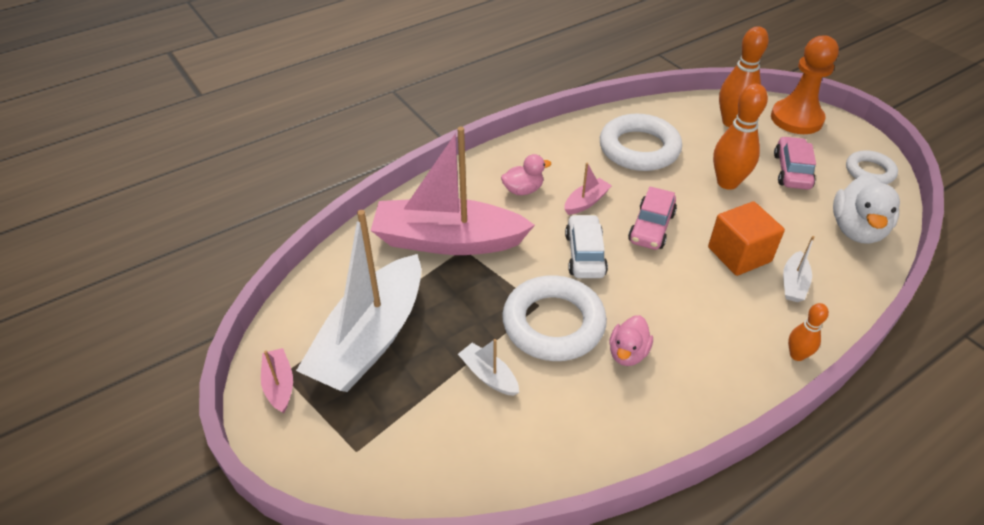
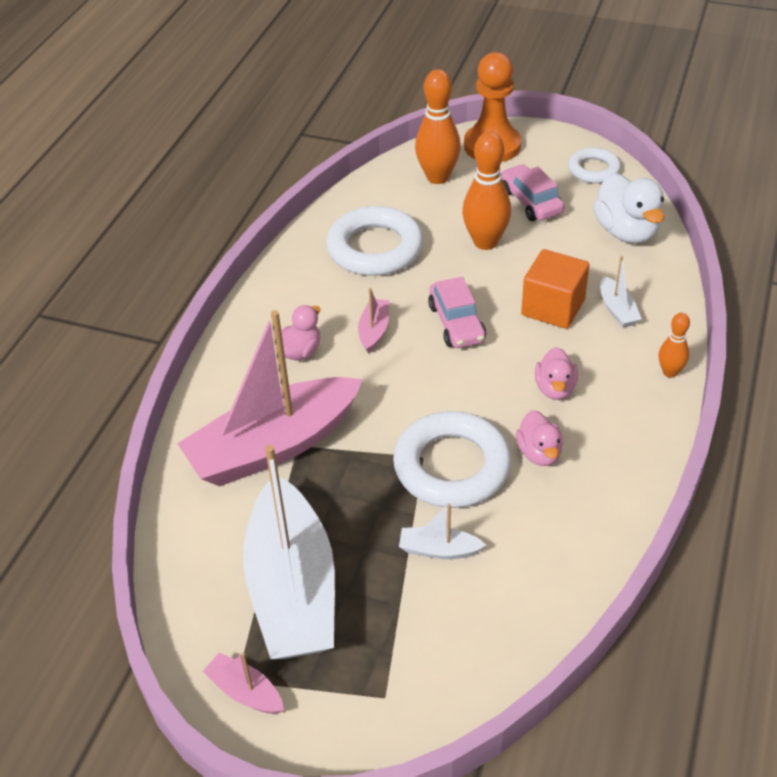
camera: 35 degrees left, 0 degrees up
white car [565,214,608,278] -> none
none -> pink duck [535,347,578,400]

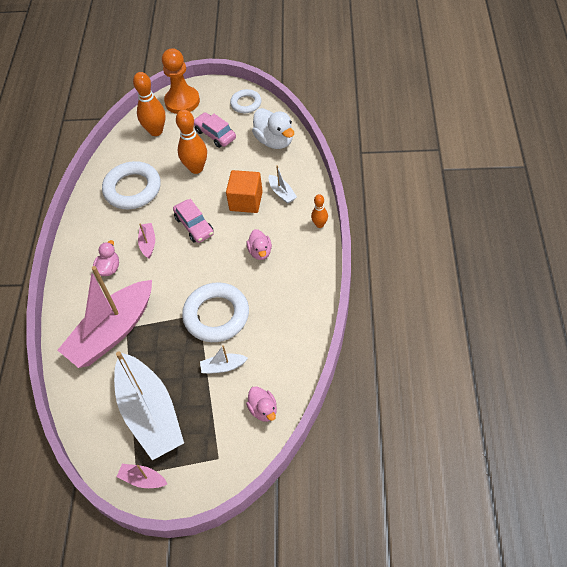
camera: 15 degrees left, 10 degrees up
pink duck [516,410,563,466] -> pink duck moved to [246,386,277,422]

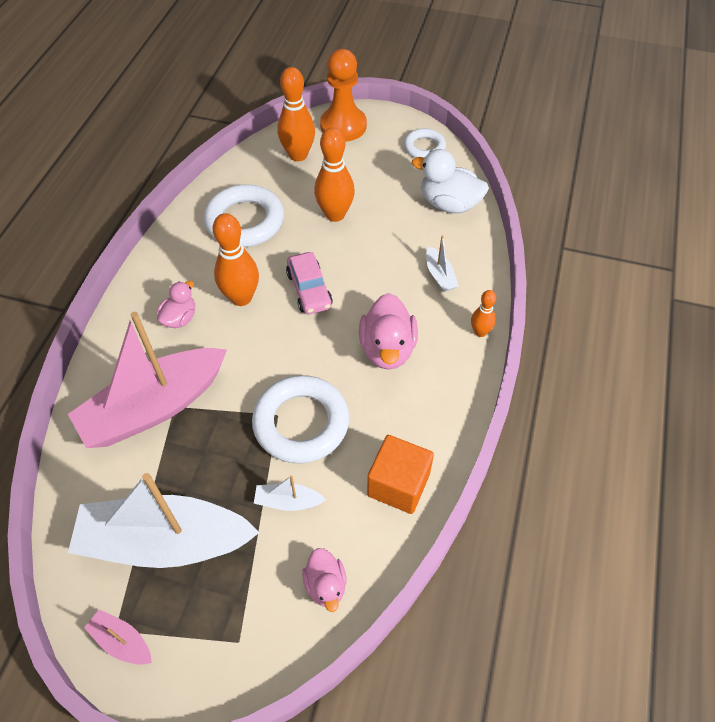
camera: 10 degrees right, 0 degrees up
white boat [114,351,184,460] -> white boat turned 105 degrees clockwise [68,473,260,568]
pink boat [138,223,155,259] -> orange bowling pin [213,213,259,306]
pink car [194,112,236,148] -> none
orange cube [226,170,263,213] -> orange cube moved to [367,435,434,514]
pink duck [246,229,272,260] -> pink duck [359,293,418,370], size x1.66
white duck [252,108,294,149] -> white duck turned 135 degrees clockwise [412,149,488,213]

